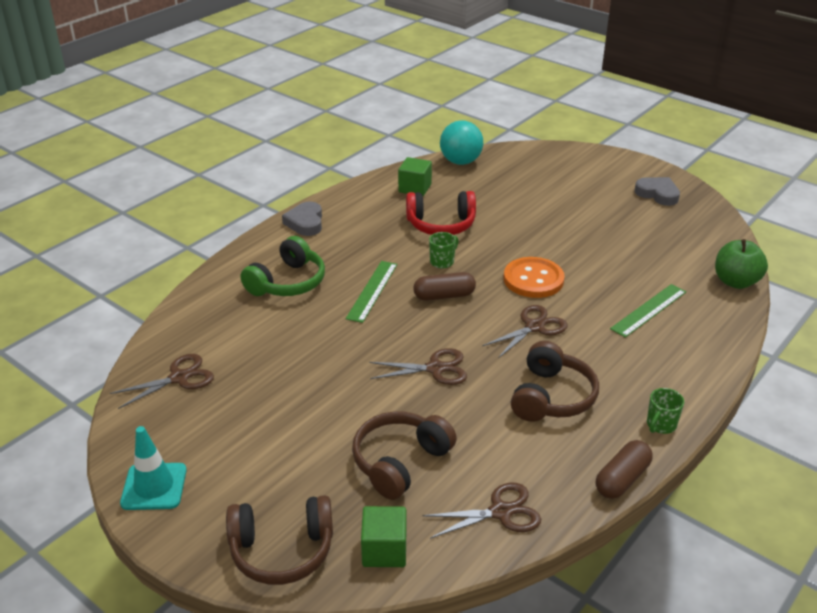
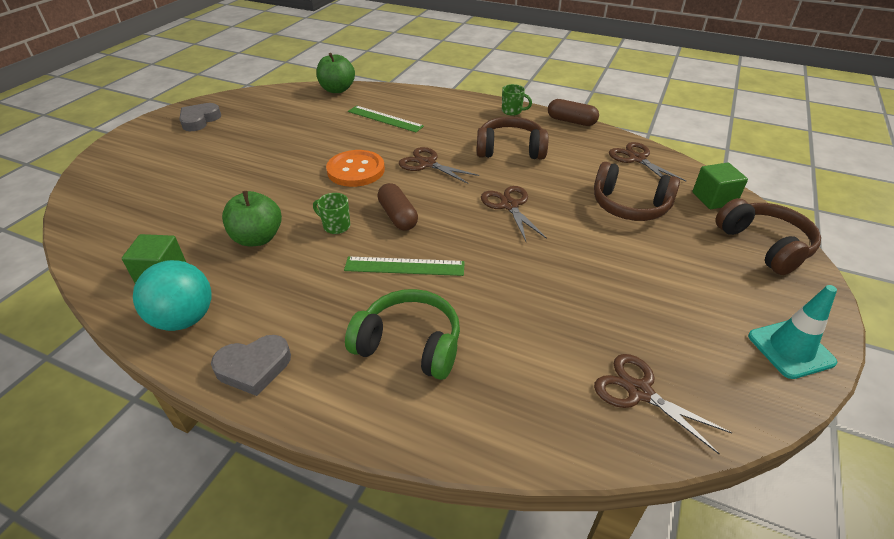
camera: 105 degrees left, 5 degrees up
red headphones [406,191,476,235] -> green apple [222,191,282,246]
turquoise ball [440,120,483,165] -> turquoise ball moved to [133,260,212,331]

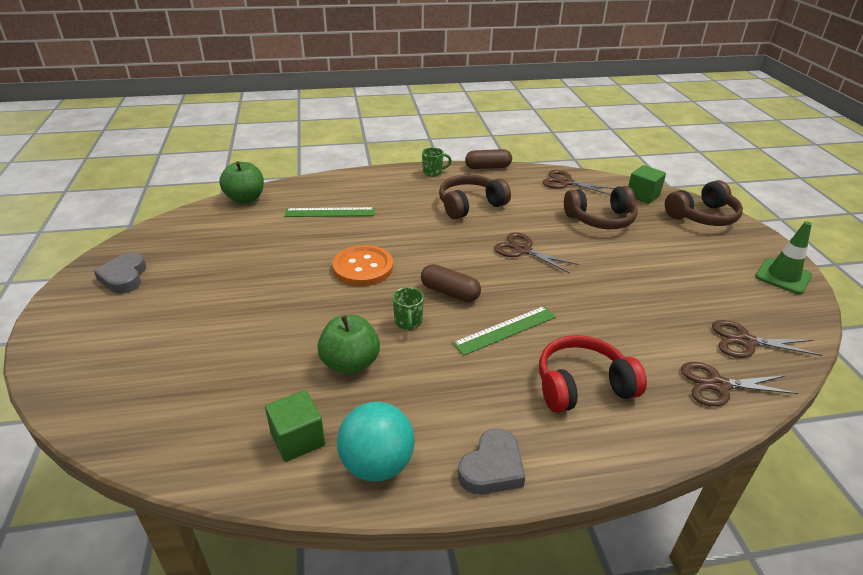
camera: 35 degrees left, 5 degrees down
green mug [313,193,350,234] -> green mug turned 90 degrees counterclockwise [393,287,424,331]
green headphones [345,289,460,380] -> red headphones [539,335,647,413]
brown scissors [398,147,479,184] -> brown scissors moved to [681,362,798,406]
brown headphones [715,198,821,275] -> brown headphones turned 120 degrees clockwise [665,180,743,226]
turquoise traffic cone [748,285,837,379] -> green traffic cone [755,221,812,294]

